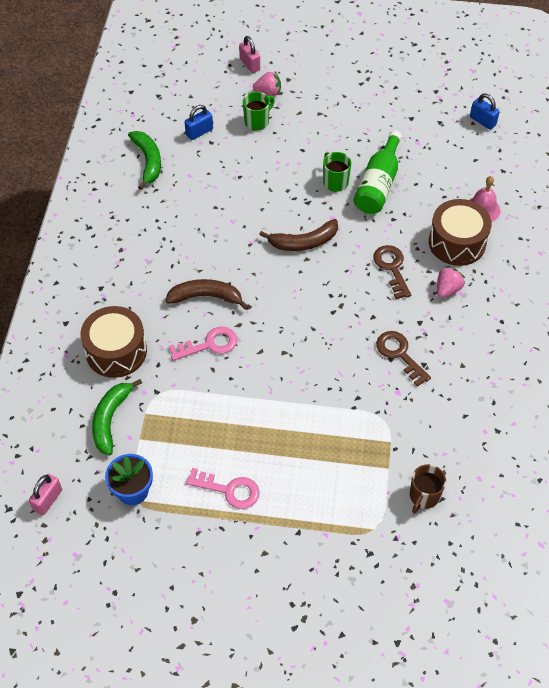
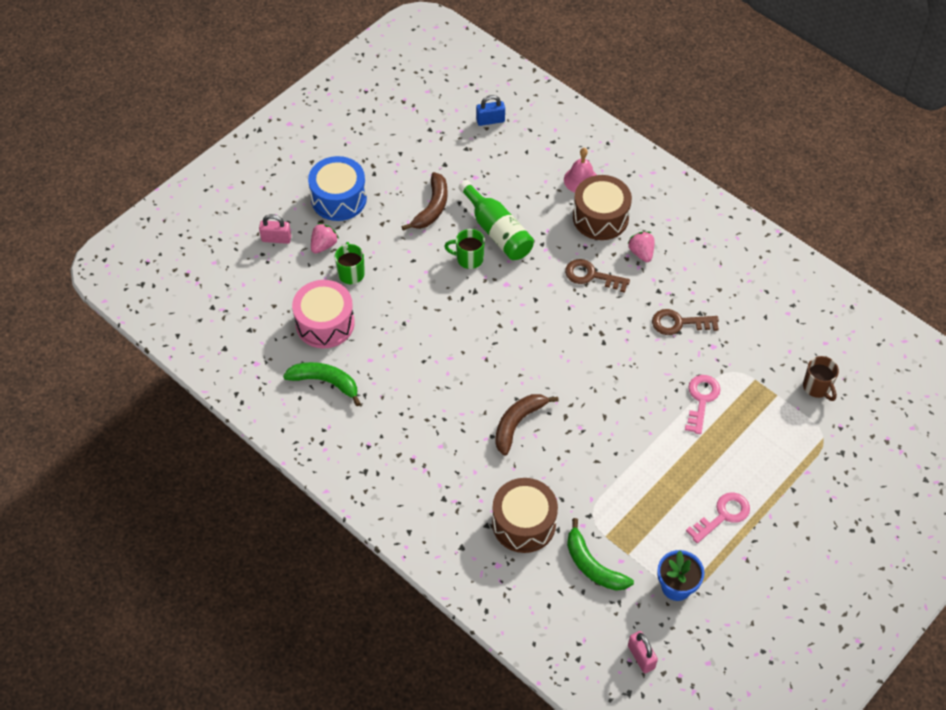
camera: 55 degrees left, 0 degrees up
pink key [169,326,237,361] -> pink key moved to [685,375,720,434]
blue padlock [185,105,213,140] -> pink drum [292,280,355,348]
brown banana [259,219,338,251] -> brown banana moved to [401,172,448,231]
none -> blue drum [308,156,367,221]

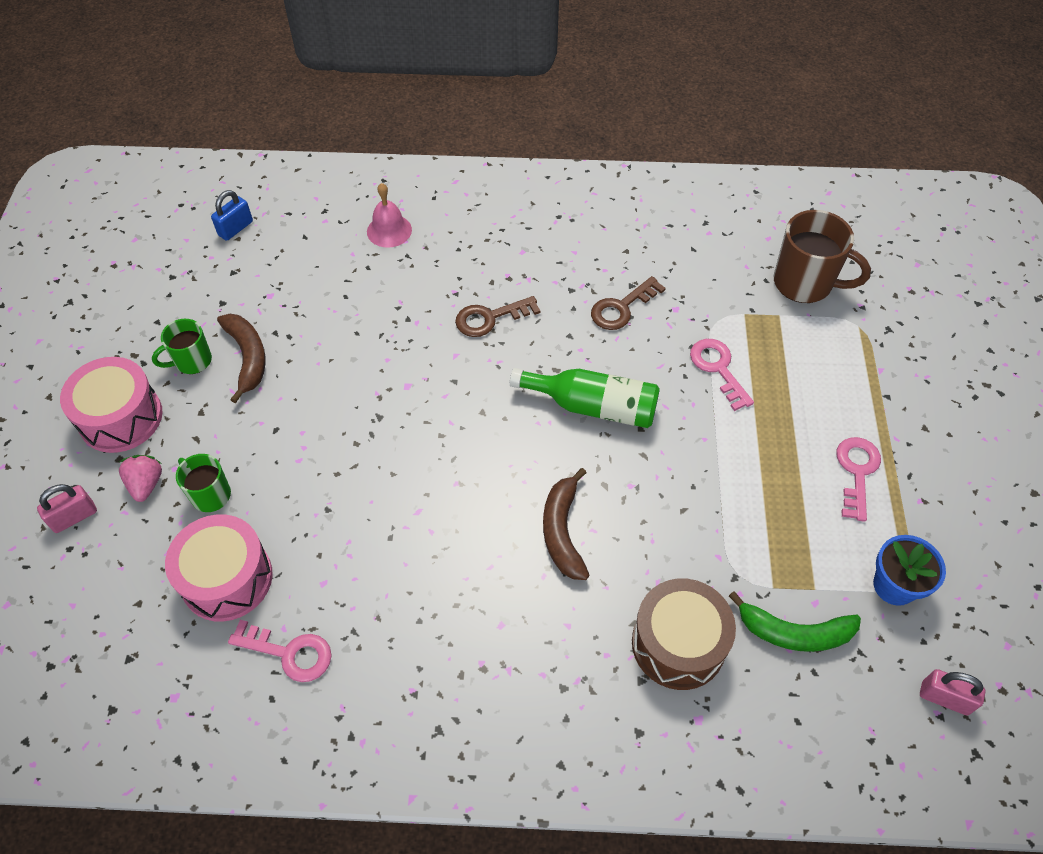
camera: 40 degrees left, 0 degrees up
green banana [283,362,361,406] -> pink key [228,620,332,682]
blue drum [308,156,367,221] -> pink drum [60,357,162,453]
green mug [444,229,485,269] -> green mug moved to [152,319,212,374]
green bottle [459,180,534,260] -> green bottle moved to [510,368,660,428]
brown drum [573,175,632,240] -> none
pink strawberry [627,232,655,262] -> none
brown mug [803,356,839,401] -> brown mug [774,210,871,303], size x1.71

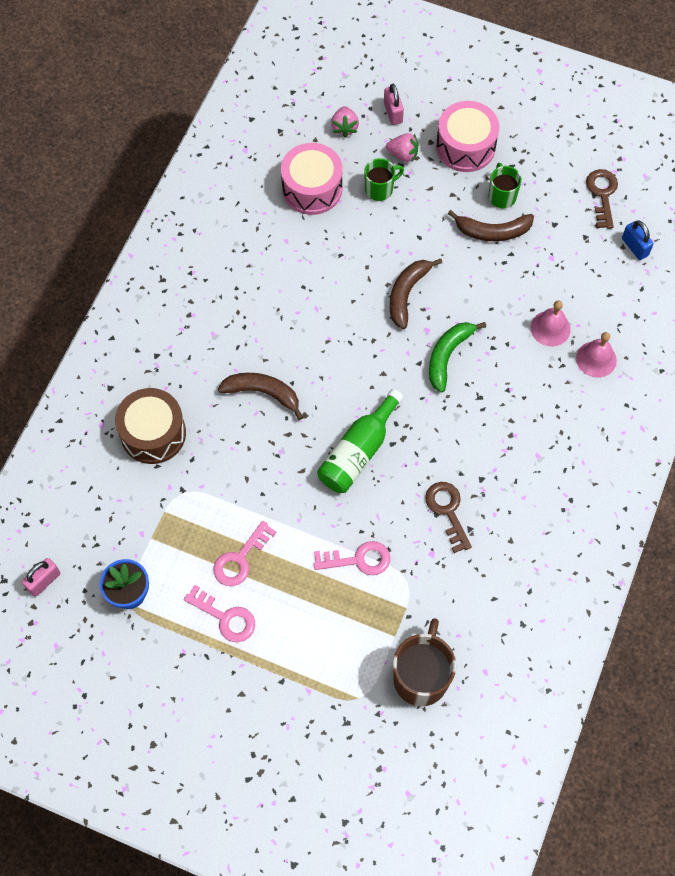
camera: 110 degrees right, 10 degrees up
pink key [228,620,332,682] -> pink key moved to [213,521,276,586]
brown key [455,296,540,337] -> brown key moved to [586,169,618,229]
green banana [729,591,861,652] -> green banana moved to [429,322,486,392]
brown mug [774,210,871,303] -> brown mug turned 150 degrees clockwise [393,618,456,706]
none -> pink strawberry [331,106,359,137]
none -> brown banana [390,259,442,329]
none -> pink bell [531,300,571,346]

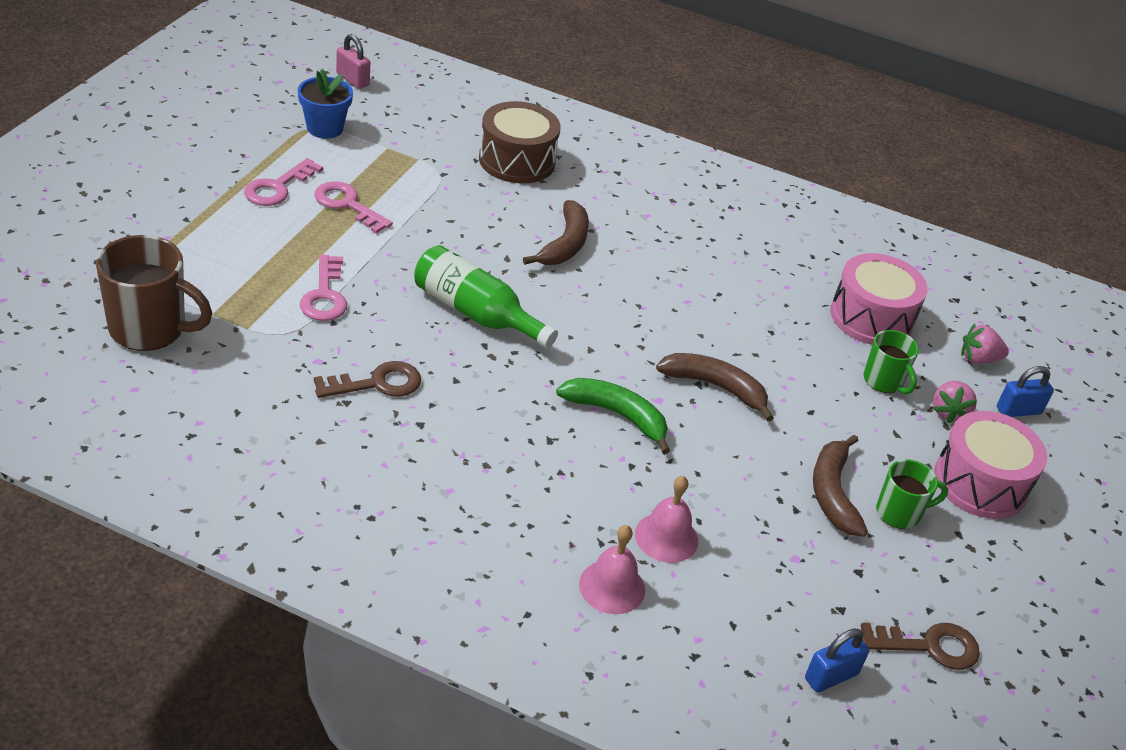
camera: 85 degrees right, 25 degrees down
pink padlock [384,84,404,125] -> blue padlock [997,366,1054,417]

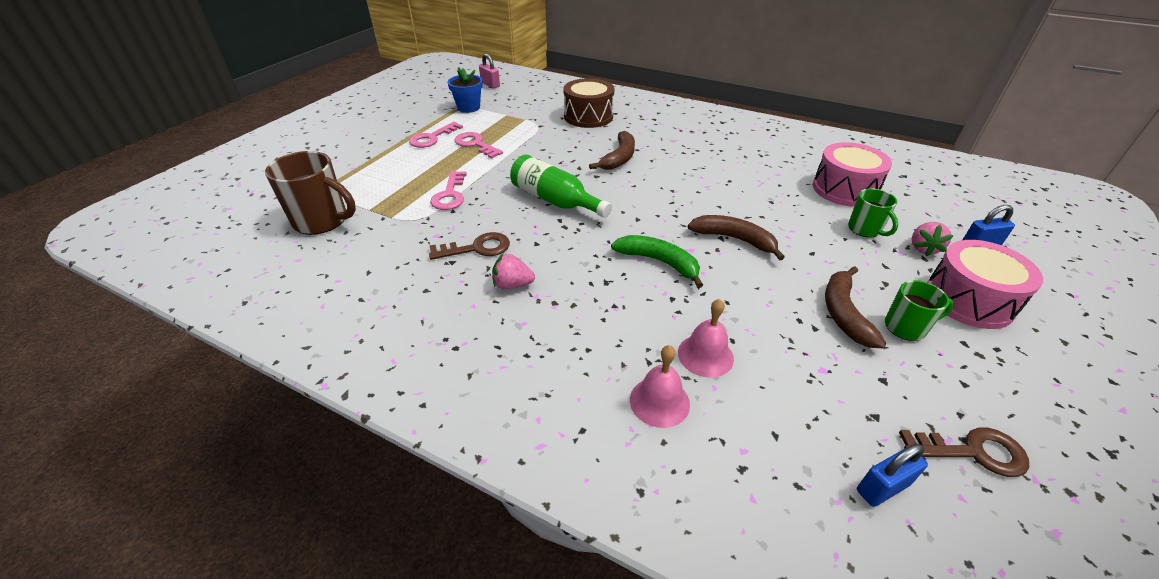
camera: 10 degrees right, 0 degrees up
pink strawberry [961,324,1009,364] -> pink strawberry moved to [492,254,535,289]

